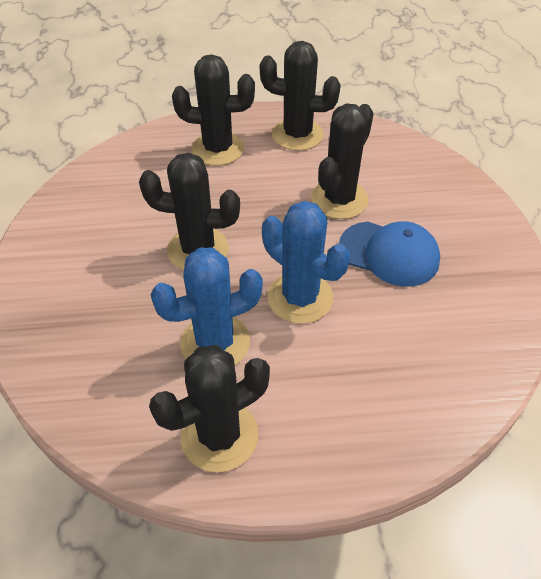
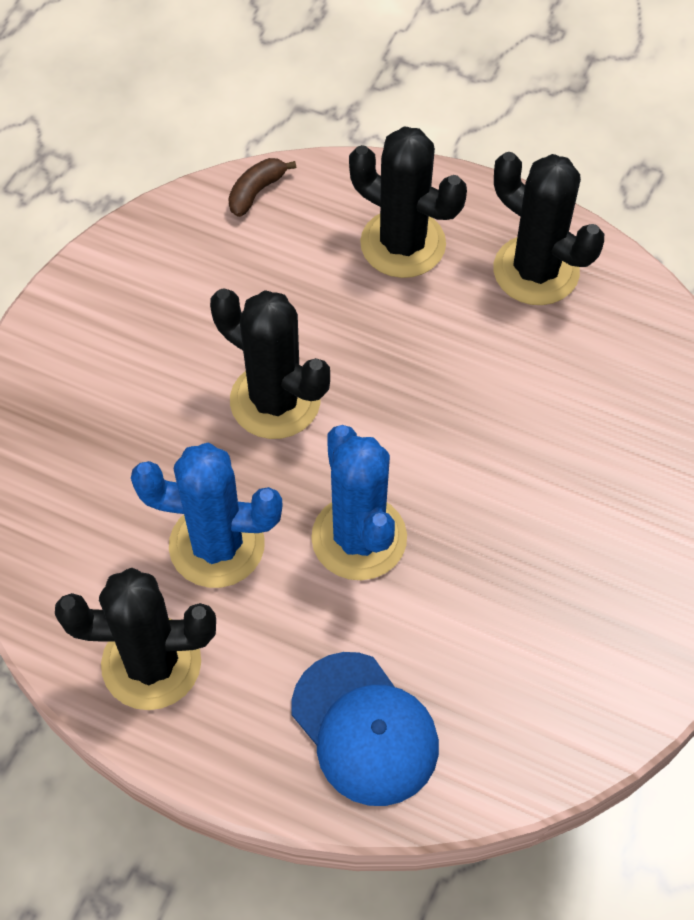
camera: 30 degrees right, 10 degrees up
black cactus [311,104,374,219] -> none
blue cap [339,221,440,287] -> blue cap moved to [291,652,439,806]
none -> brown banana [228,158,296,217]

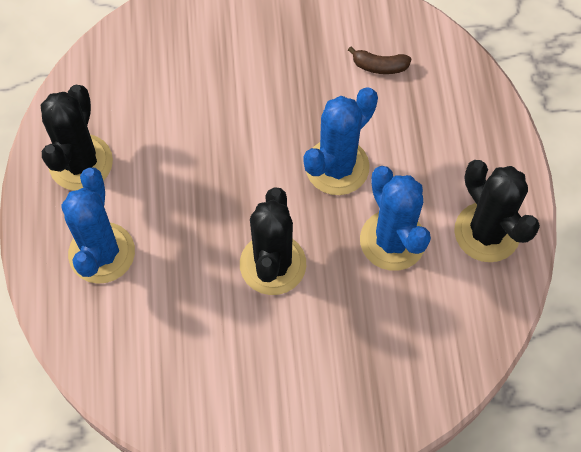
camera: 120 degrees left, 5 degrees up
brown banana [228,158,296,217] -> brown banana moved to [348,46,411,74]
blue cap [291,652,439,806] -> none
black cactus [349,126,467,278] -> blue cactus [61,167,135,284]

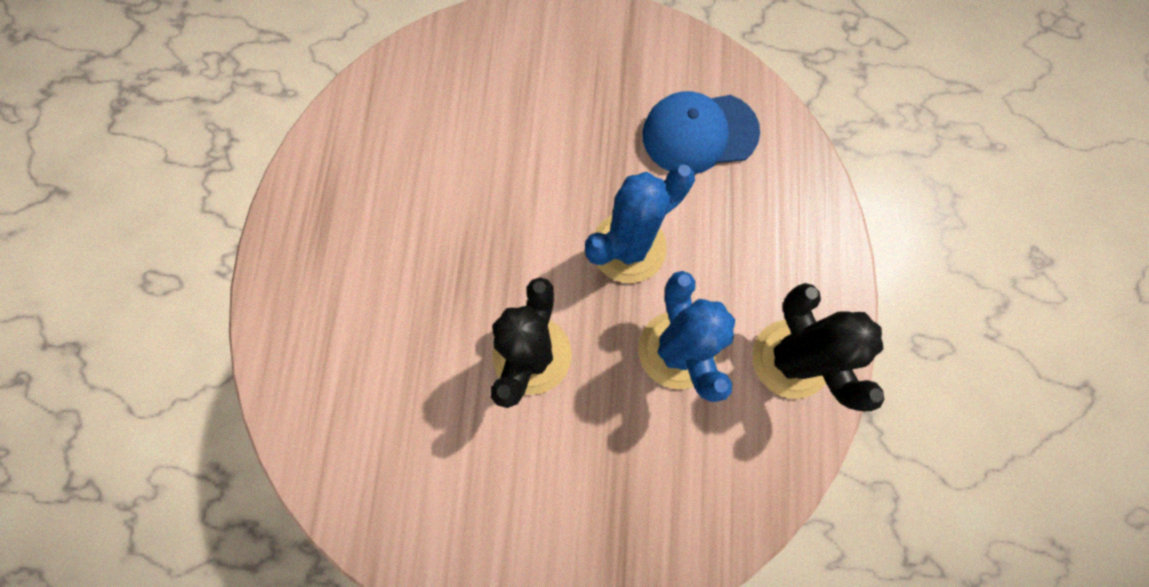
camera: 10 degrees right, 10 degrees up
black cactus [41,85,113,191] -> none
blue cactus [61,167,135,284] -> none
brown banana [348,46,411,74] -> blue cap [642,91,760,174]

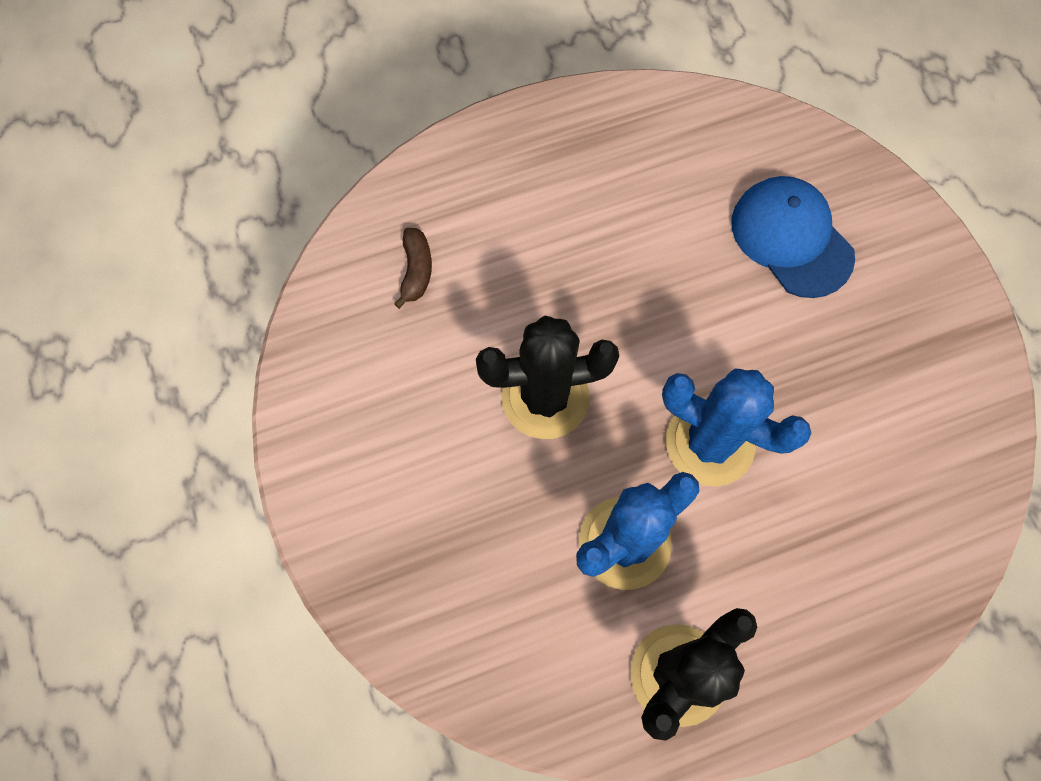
camera: 65 degrees right, 5 degrees down
blue cap [642,91,760,174] -> blue cap moved to [732,176,855,298]
none -> brown banana [394,228,432,309]

